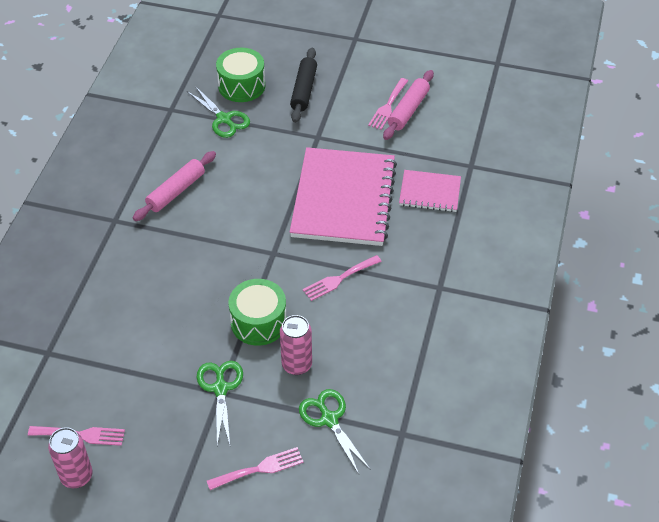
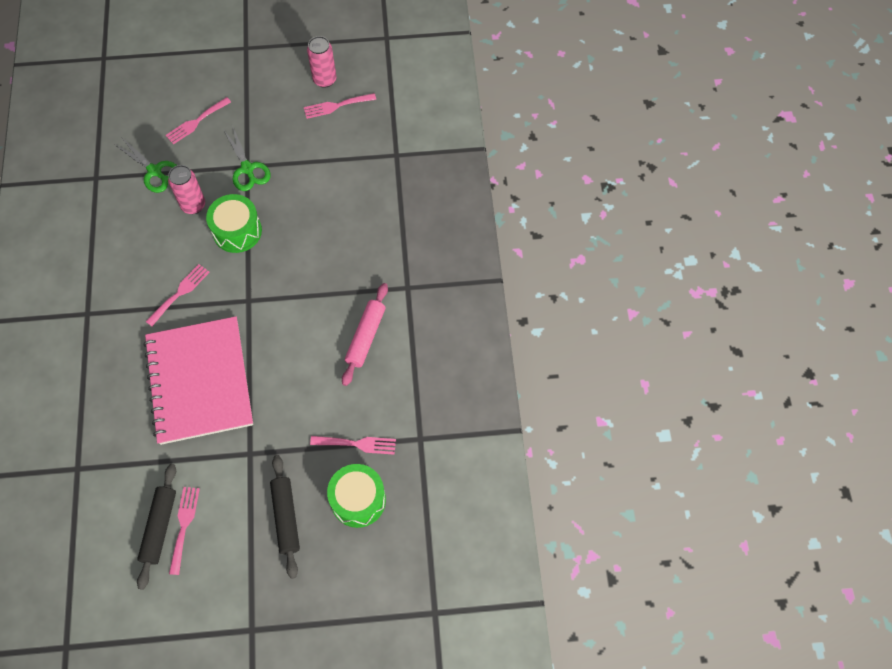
camera: 160 degrees right, 15 degrees up
green scissors [187,86,250,138] -> pink fork [310,436,396,455]
pink rolling pin [383,70,434,140] -> black rolling pin [137,464,176,590]
pink notebook [399,170,461,212] -> none

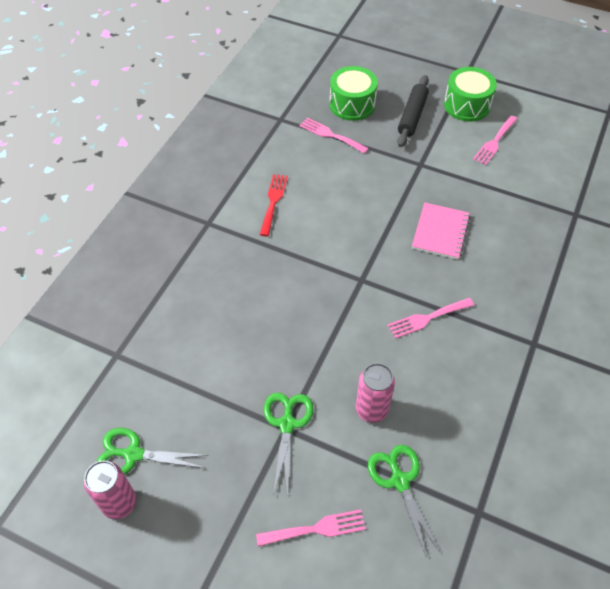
camera: 150 degrees left, 10 degrees down
black rolling pin [137,464,176,590] -> none
pink notebook [144,316,253,445] -> pink notebook [412,202,470,260], size x0.50
green drum [206,194,262,253] -> green drum moved to [444,67,497,121]
pink fork [304,93,376,119] -> green scissors [97,428,209,475]
pink rolling pin [342,283,388,386] -> red fork [260,174,288,236]

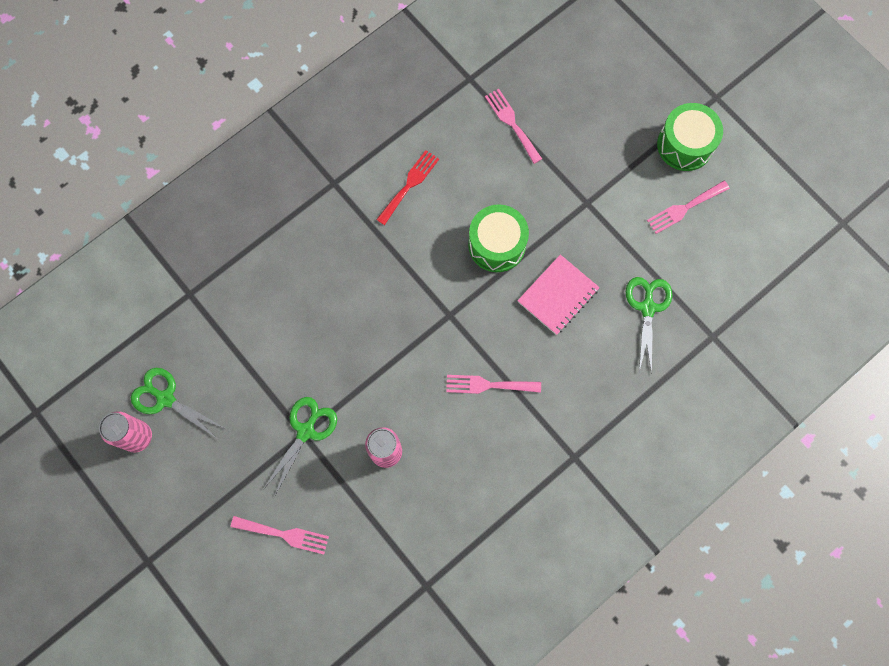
camera: 25 degrees right, 20 degrees up
green drum [329,66,378,121] -> green drum moved to [468,204,529,272]
green scissors [368,445,440,558] -> green scissors moved to [626,277,672,375]
black rolling pin [397,75,429,147] -> none

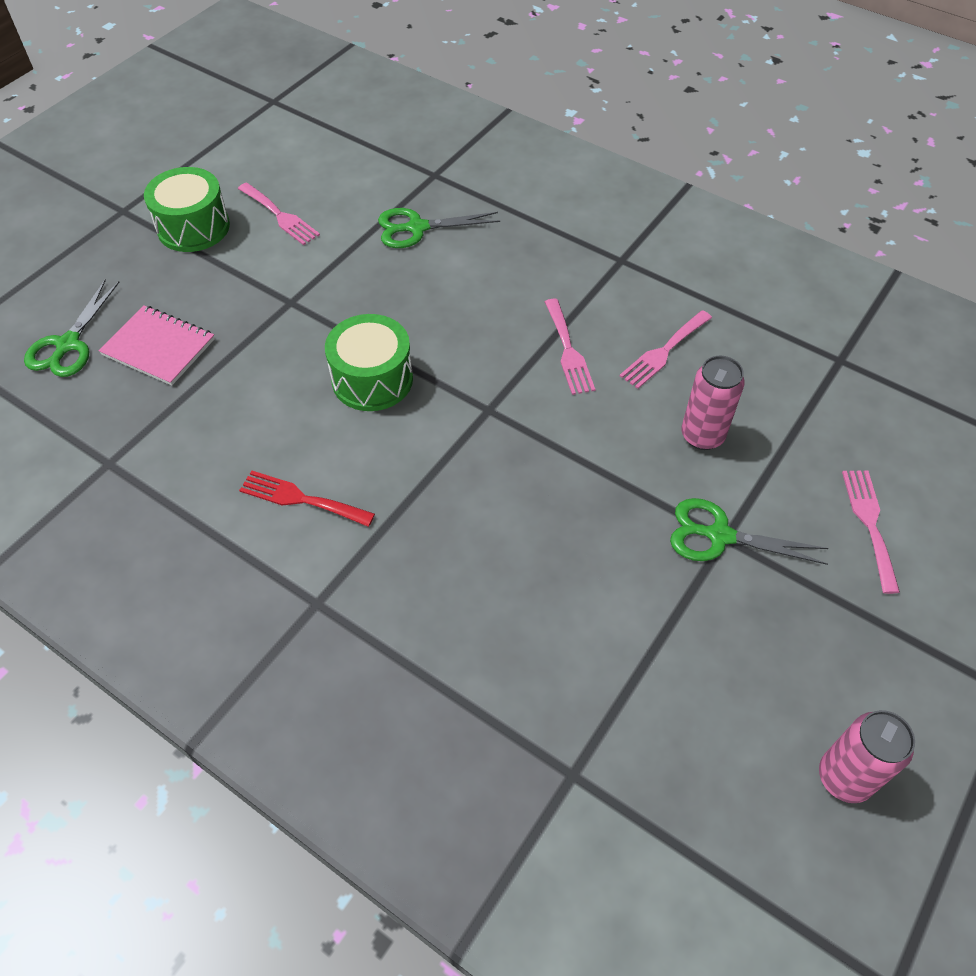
camera: 105 degrees left, 20 degrees down
green scissors [131,368,226,438] -> green scissors moved to [24,280,119,377]
pink fork [485,89,542,164] -> pink fork moved to [620,310,712,389]
pink notebook [517,254,600,335] -> pink notebook moved to [99,305,215,385]

